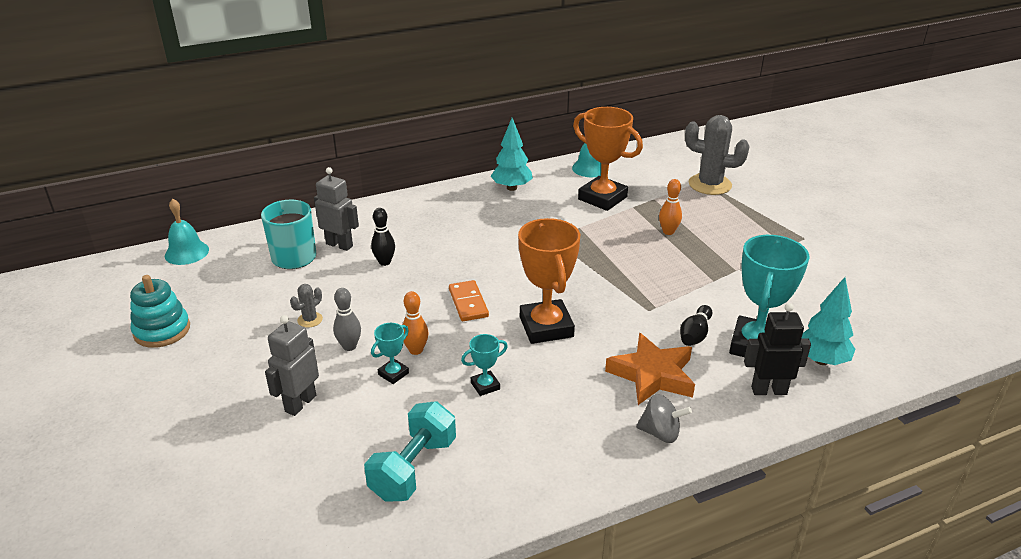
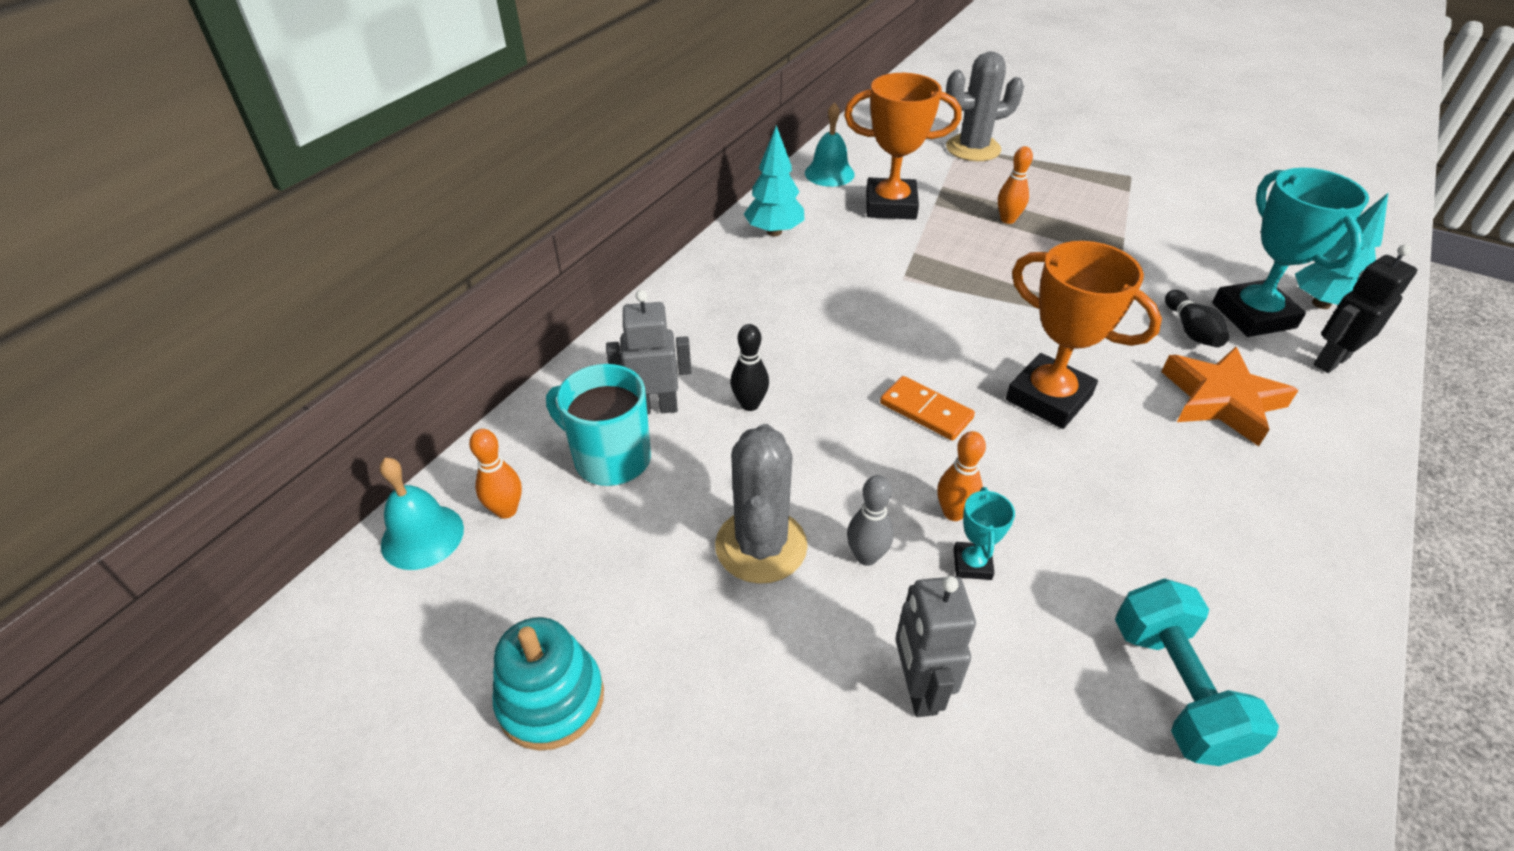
camera: 35 degrees left, 10 degrees up
grey cactus [290,284,323,327] -> grey cactus [715,424,808,584], size x2.17
turquoise trophy [461,334,508,396] -> none
grey spinning top [636,394,692,443] -> none
none -> orange bowling pin [469,429,522,519]

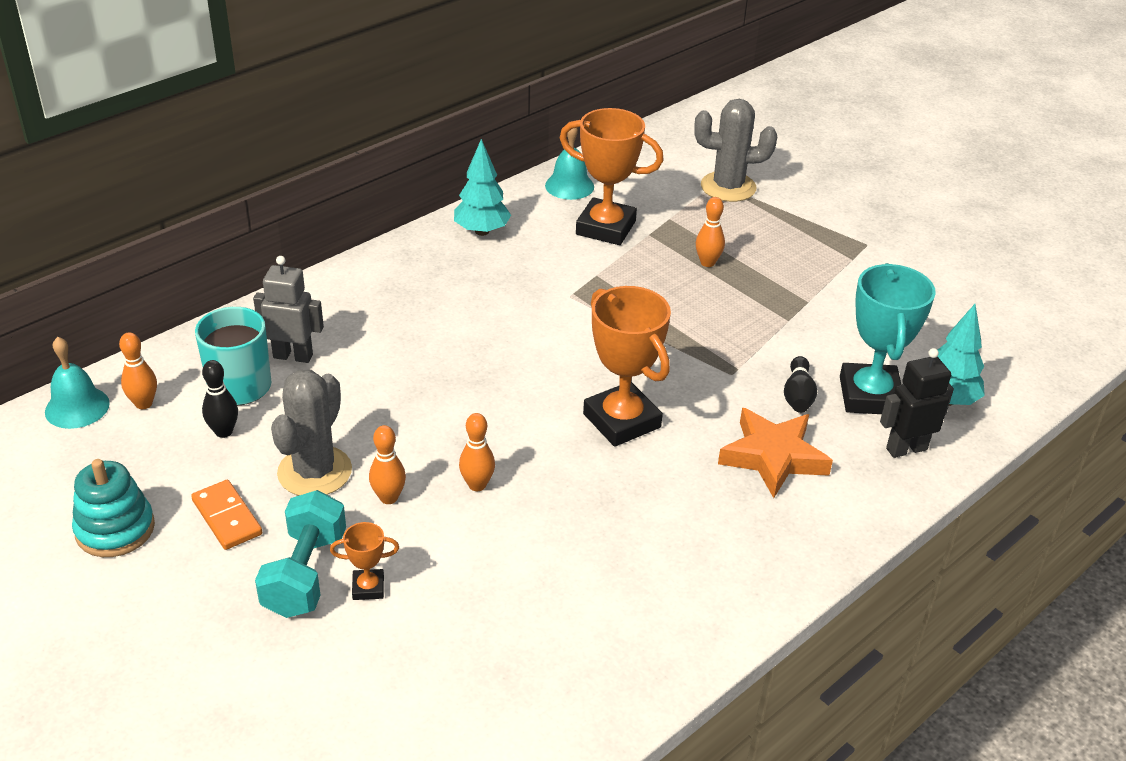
camera: 15 degrees right, 5 degrees down
black bowling pin [730,324,769,411] -> black bowling pin moved to [202,360,238,438]
grey bowling pin [847,475,894,566] -> orange bowling pin [369,425,406,504]
orange domino [880,376,975,440] -> orange domino moved to [191,480,262,550]
grey robot [896,576,976,717] -> orange trophy [330,522,399,600]
turquoise trophy [954,487,1015,580] -> none
turquoise dumbbell [1115,578,1279,766] -> turquoise dumbbell moved to [255,490,346,618]

